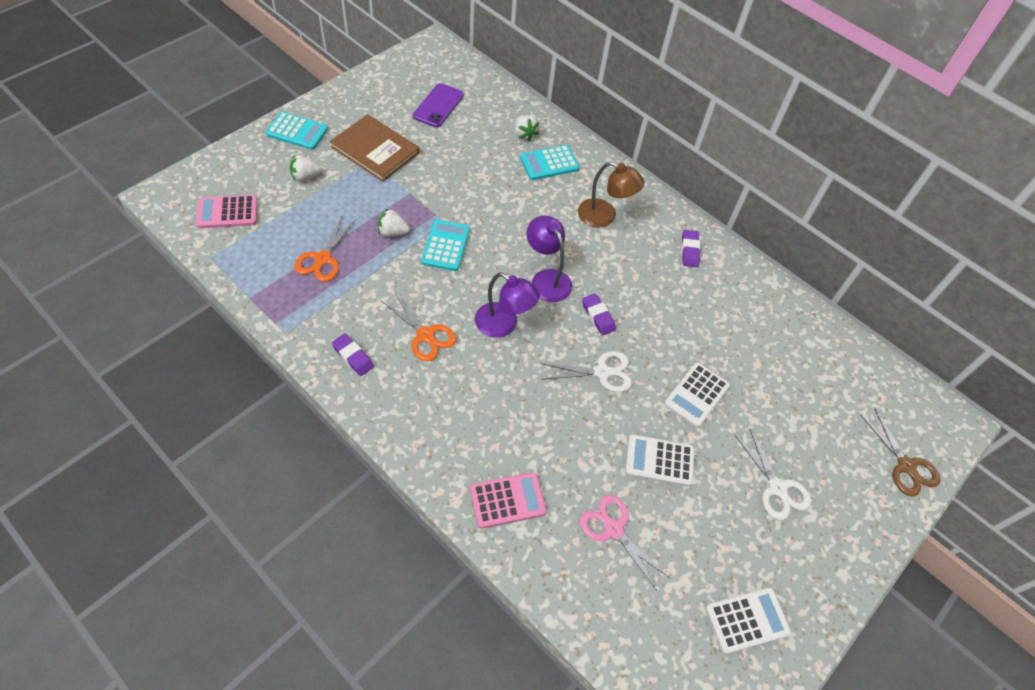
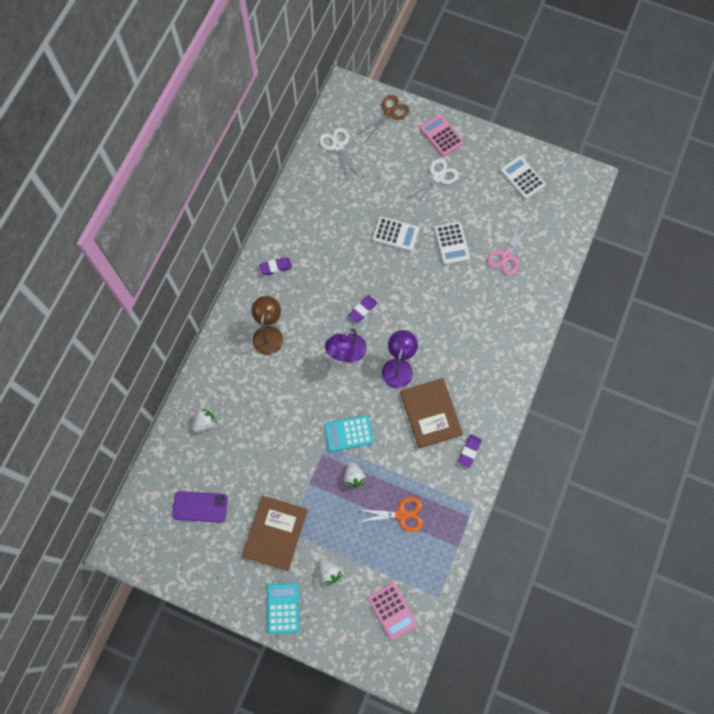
camera: 105 degrees left, 15 degrees up
orange scissors [382,293,456,361] -> brown book [400,378,463,448]
pink calculator [470,472,547,529] -> pink calculator moved to [420,115,464,157]
turquoise calculator [520,145,579,180] -> none
white scissors [540,351,632,392] -> white scissors moved to [319,128,359,178]

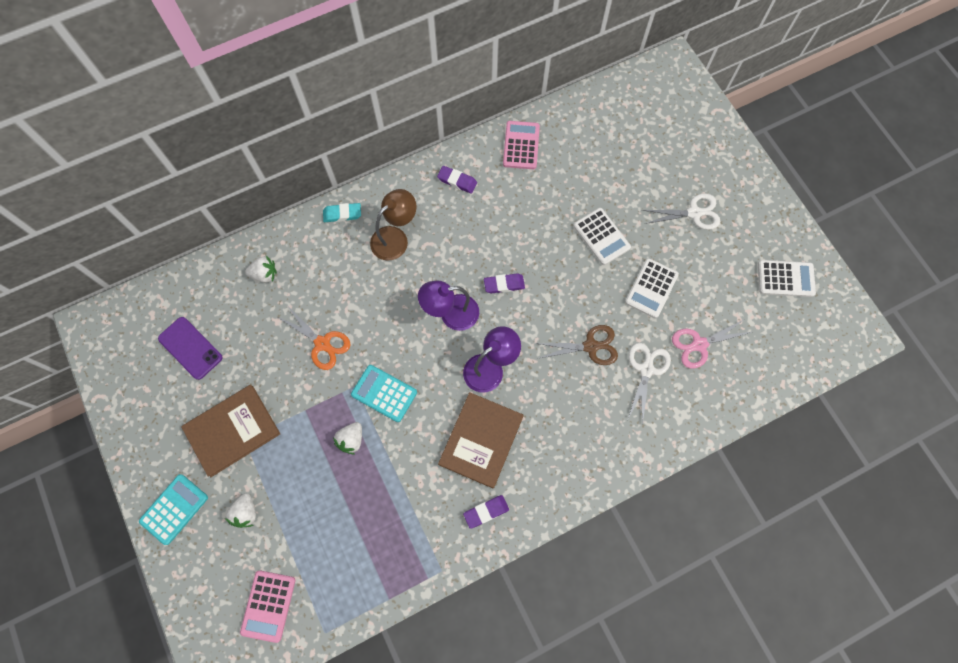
camera: 40 degrees right, 0 degrees up
white scissors [319,128,359,178] -> white scissors moved to [628,343,671,425]
orange scissors [356,497,423,532] -> orange scissors moved to [276,307,350,370]
brown scissors [358,95,410,139] -> brown scissors moved to [535,325,618,365]
pink calculator [420,115,464,157] -> pink calculator moved to [503,121,540,169]
white calculator [500,156,546,199] -> white calculator turned 90 degrees clockwise [758,260,816,297]
none -> turquoise eraser [323,203,361,222]

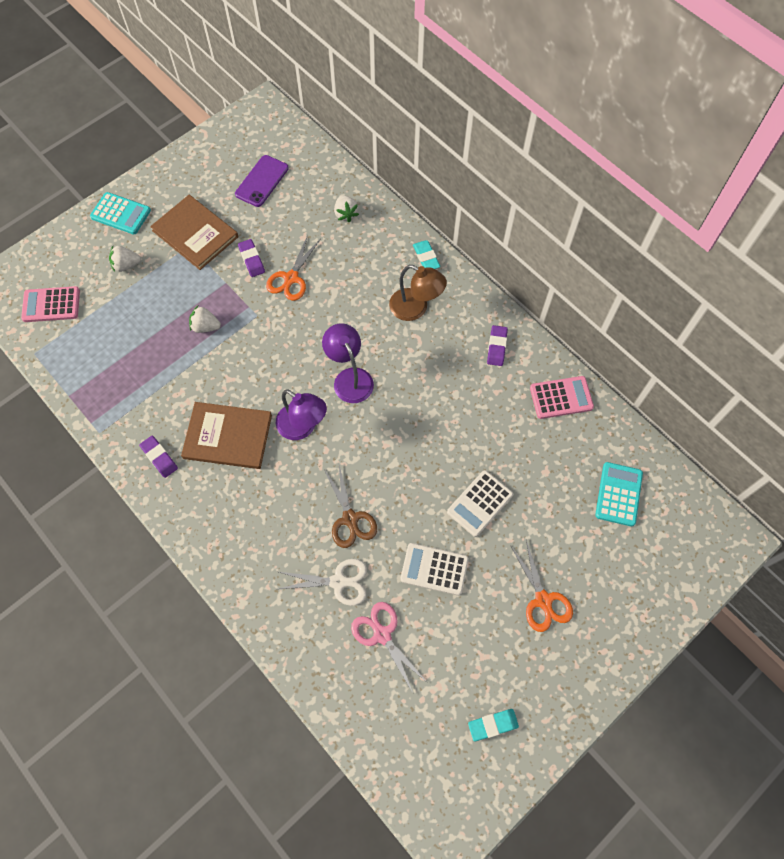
camera: 75 degrees right, 5 degrees down
turquoise calculator [351,365,417,422] -> turquoise calculator moved to [595,462,643,527]
purple eraser [484,273,525,293] -> purple eraser moved to [238,239,265,277]
white scissors [642,194,720,230] -> orange scissors [510,540,573,632]
white calculator [758,260,816,297] -> turquoise eraser [468,709,519,741]

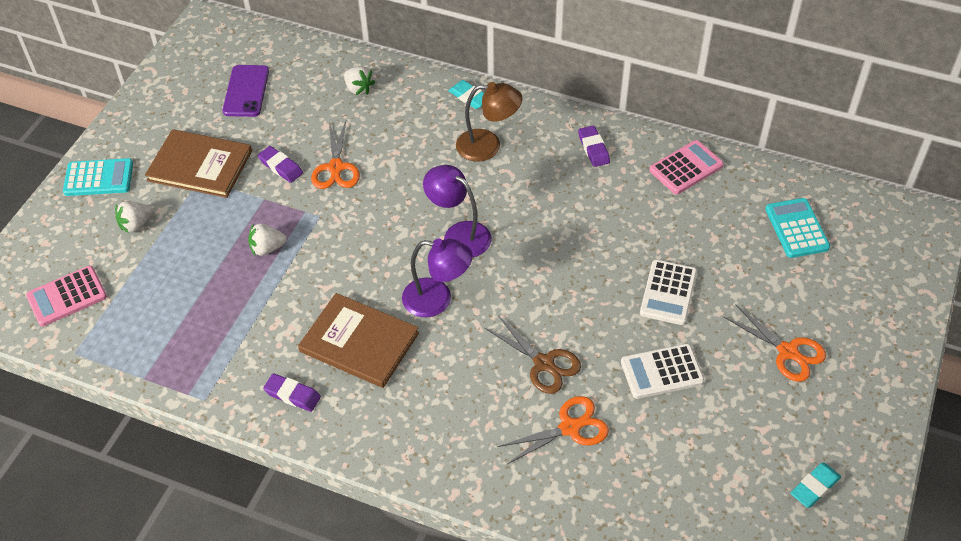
camera: 25 degrees left, 15 degrees down
brown book [181,402,272,469] -> brown book turned 45 degrees clockwise [298,293,419,388]
white scissors [278,559,367,606] -> orange scissors [497,396,609,464]
pink scissors [351,602,427,693] -> none

